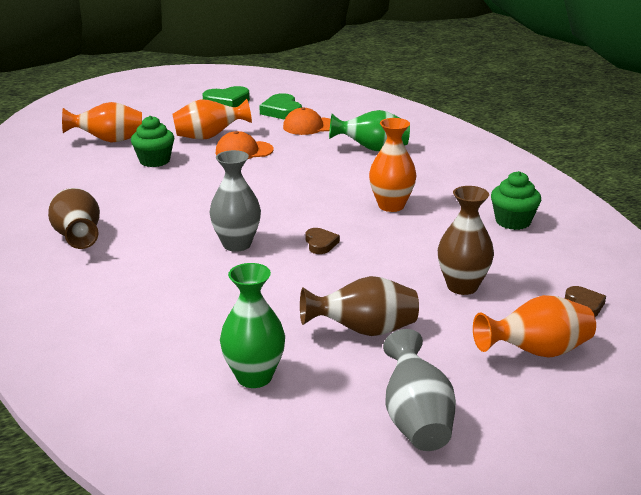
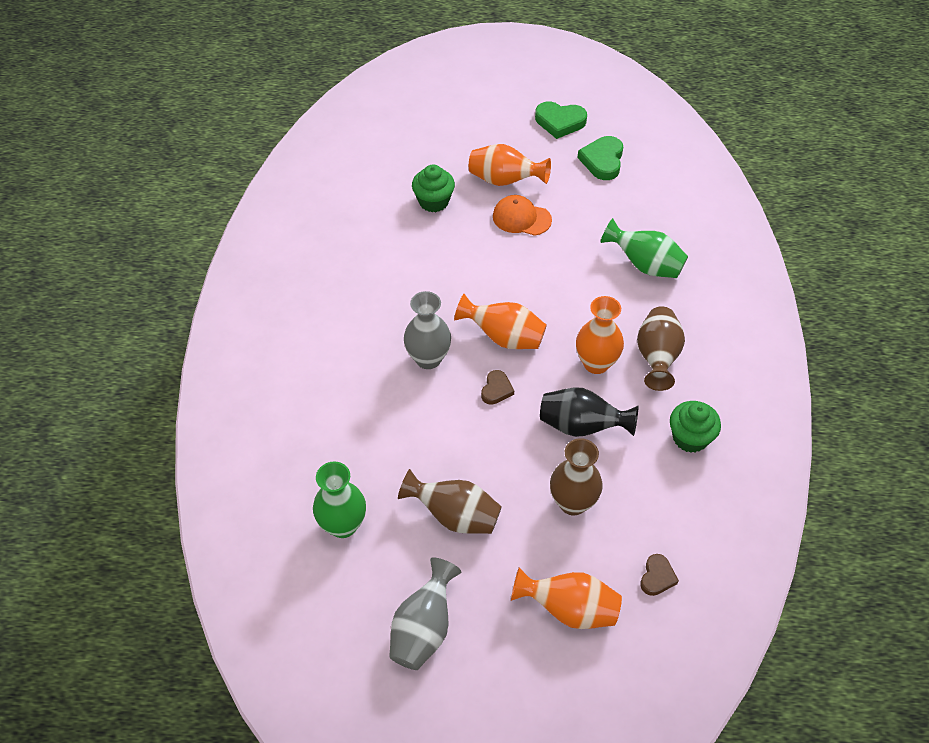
camera: 30 degrees right, 25 degrees up
brown vase [48,188,100,249] -> brown vase moved to [637,306,685,391]
orange vase [62,102,142,142] -> orange vase moved to [454,294,547,349]
orange cap [283,107,331,135] -> none
none -> black vase [540,387,638,437]

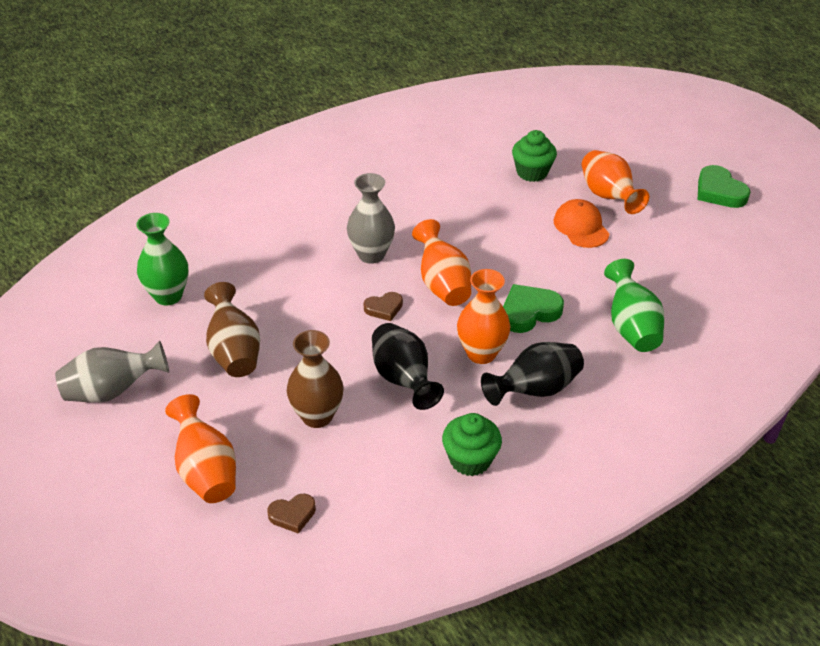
camera: 50 degrees right, 10 degrees down
green heart [578,136,623,180] -> green heart moved to [503,284,564,333]
brown vase [637,306,685,391] -> black vase [481,342,584,406]

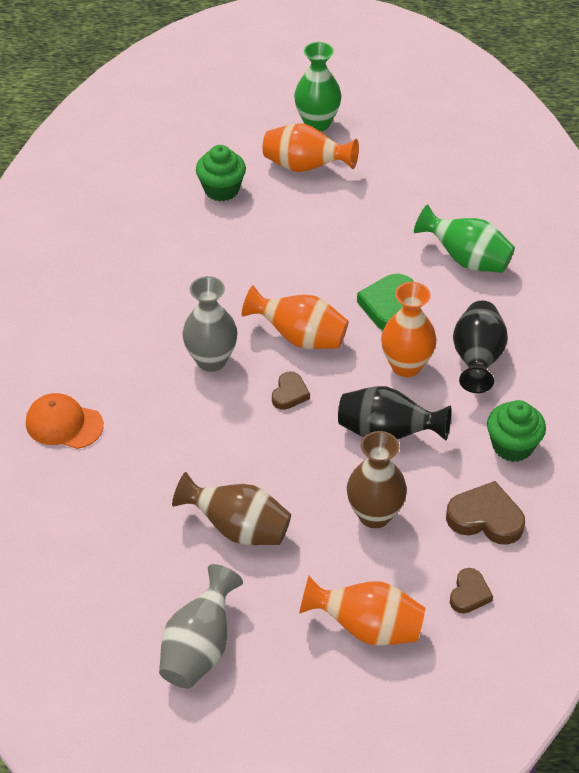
camera: 50 degrees left, 5 degrees up
green vase [136,213,188,306] -> green vase moved to [294,42,342,132]
orange cap [554,199,610,248] -> orange cap moved to [26,393,104,449]
green heart [698,165,750,208] -> none
none -> brown heart [446,481,525,545]

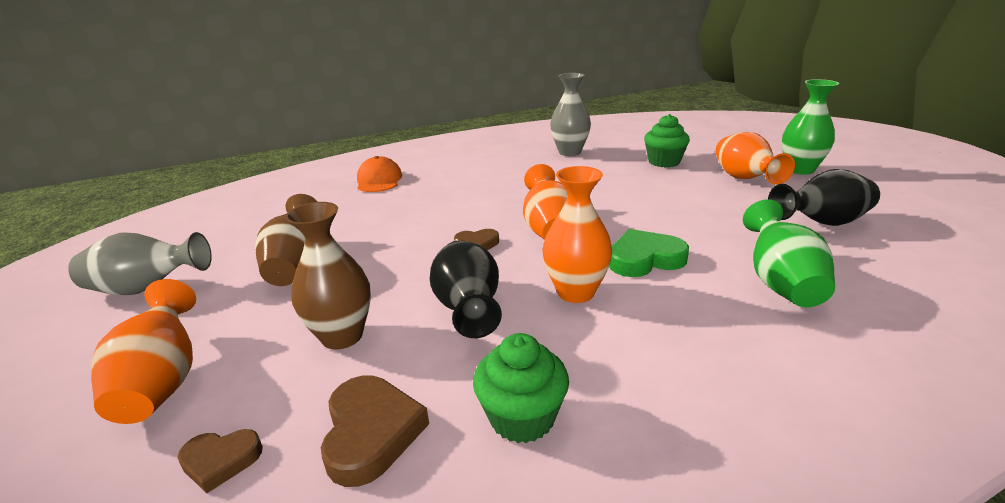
camera: 65 degrees right, 20 degrees down
grey vase [182,276,237,372] -> grey vase moved to [550,73,591,156]
black vase [453,301,508,393] -> black vase moved to [768,169,880,226]

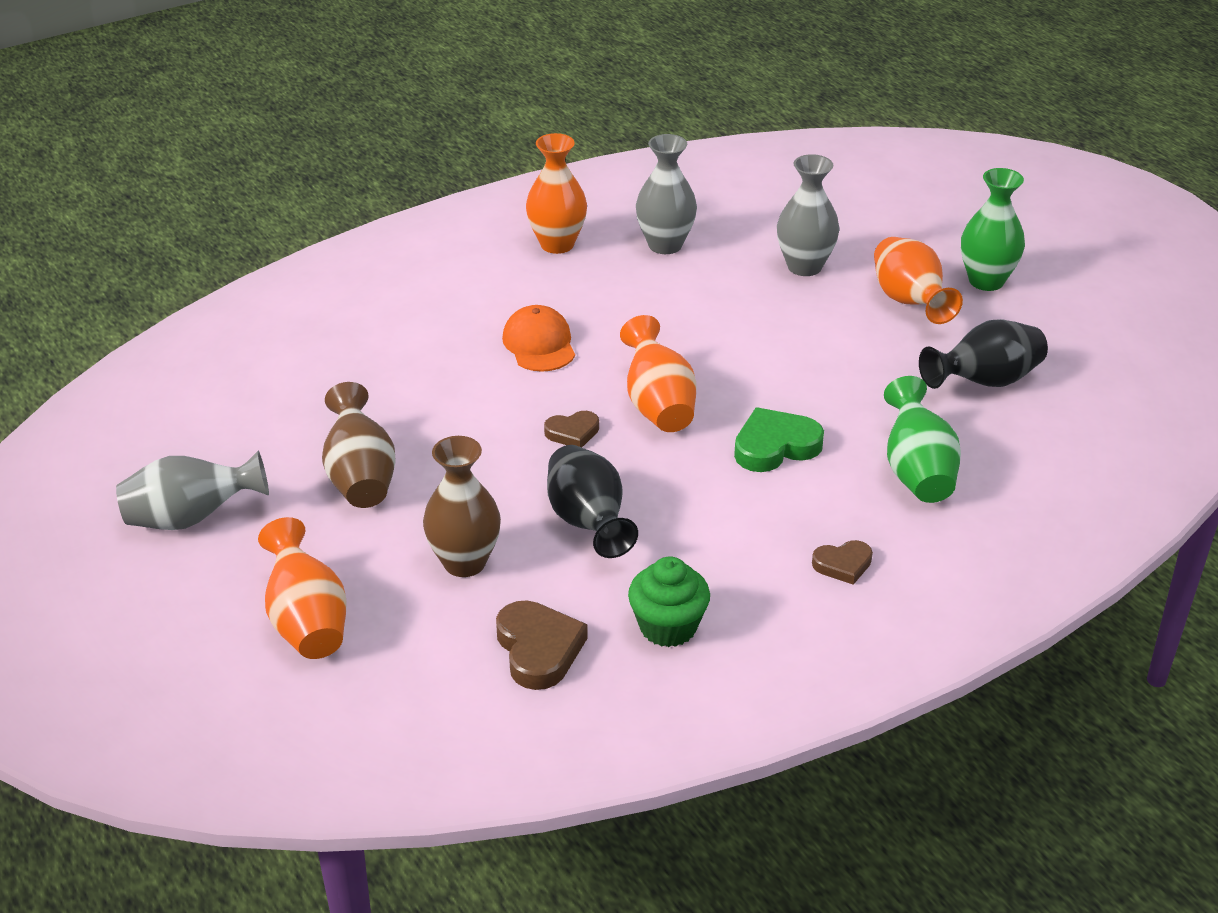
camera: 10 degrees left, 10 degrees up
brown heart [178,429,263,493] -> brown heart moved to [812,540,873,585]
orange cap [357,156,402,192] -> orange cap moved to [502,305,575,372]
orange vase [542,166,612,303] -> orange vase moved to [526,133,587,254]
green cupcake [644,114,690,168] -> grey vase [777,154,840,276]

